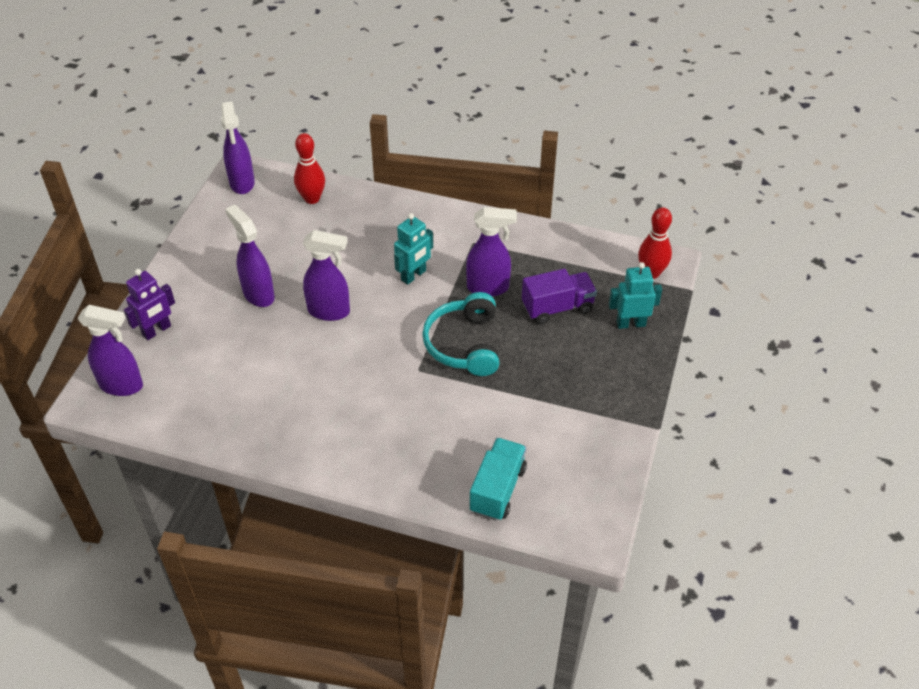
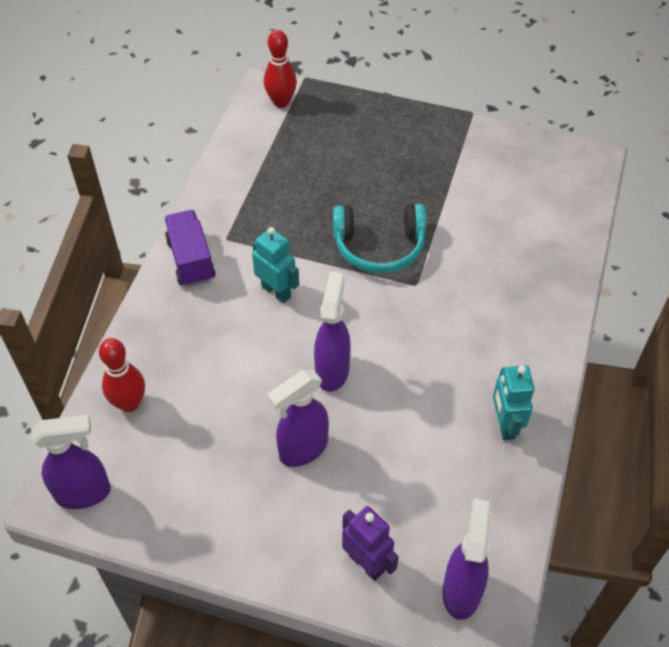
camera: 90 degrees left, 5 degrees up
purple spray bottle [466,207,517,297] -> none
turquoise truck [470,438,527,521] -> none
purple truck [522,269,597,324] -> purple truck moved to [164,210,216,287]
turquoise robot [609,262,662,329] -> turquoise robot moved to [493,365,535,440]

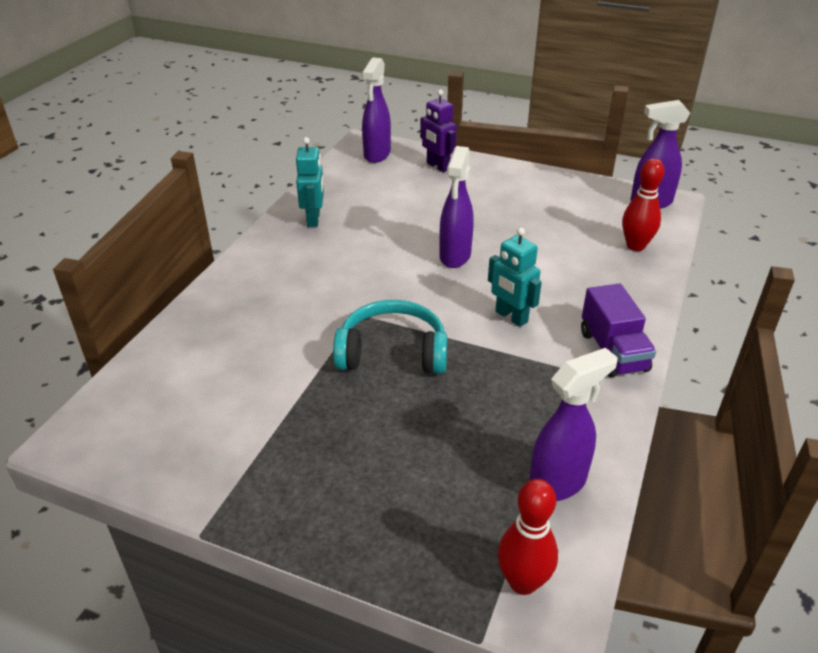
camera: 175 degrees left, 15 degrees down
purple spray bottle [267,370,329,467] -> purple spray bottle moved to [529,348,618,501]

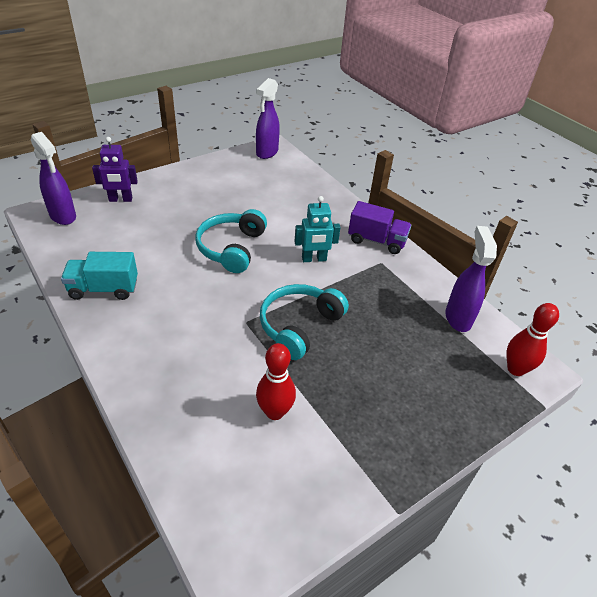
camera: 60 degrees left, 5 degrees up
turquoise robot [296,137,324,227] -> turquoise truck [61,252,138,300]
purple spray bottle [439,146,474,268] -> turquoise headphones [195,209,267,273]
red bowling pin [622,158,665,251] -> red bowling pin moved to [256,343,296,420]

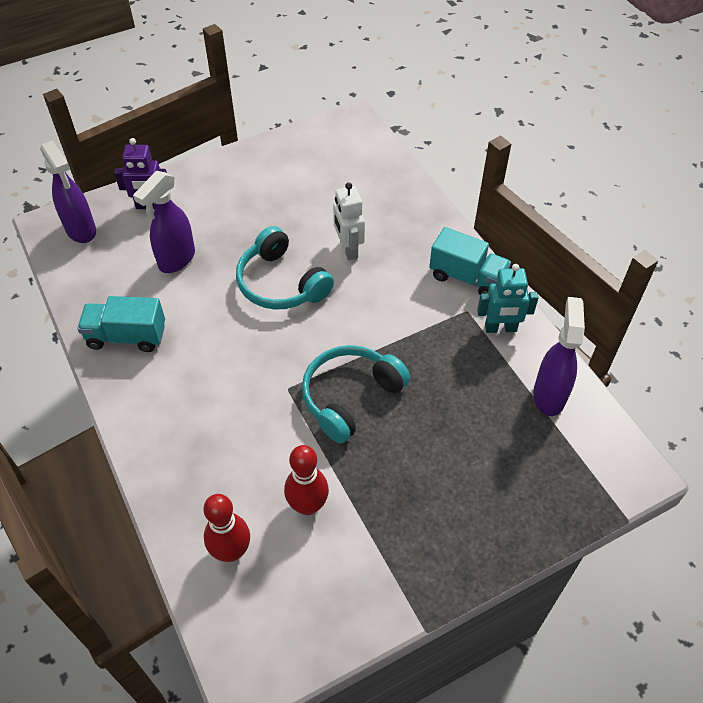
camera: 10 degrees right, 10 degrees up
turquoise headphones [195,209,267,273] -> turquoise headphones turned 60 degrees counterclockwise [236,226,334,310]
purple spray bottle [256,78,280,159] -> purple spray bottle moved to [133,171,195,273]
turquoise robot [294,196,341,262] -> turquoise robot moved to [477,264,539,333]
purple truck [348,201,412,254] -> turquoise truck [429,227,511,295]
red bowling pin [507,303,559,376] -> red bowling pin moved to [204,494,250,562]
none -> white robot [333,182,365,260]

